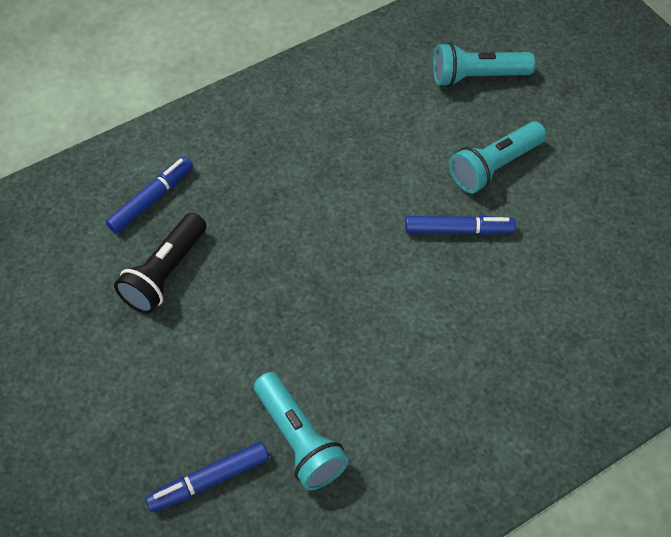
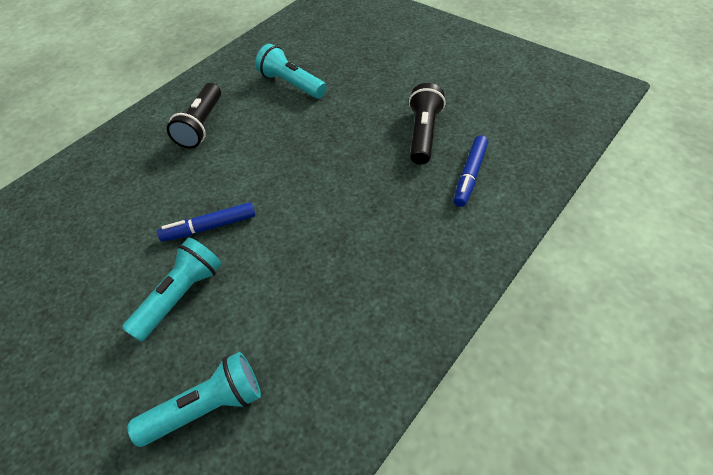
camera: 165 degrees right, 5 degrees down
blue marker [145,442,269,512] -> none
none -> black flashlight [167,83,221,149]

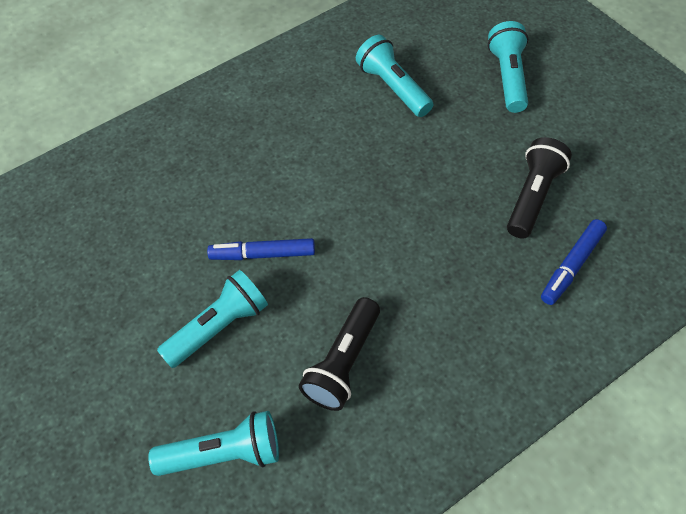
camera: 15 degrees right, 5 degrees up
black flashlight [167,83,221,149] -> black flashlight moved to [299,297,380,411]
none -> turquoise flashlight [488,21,529,113]

